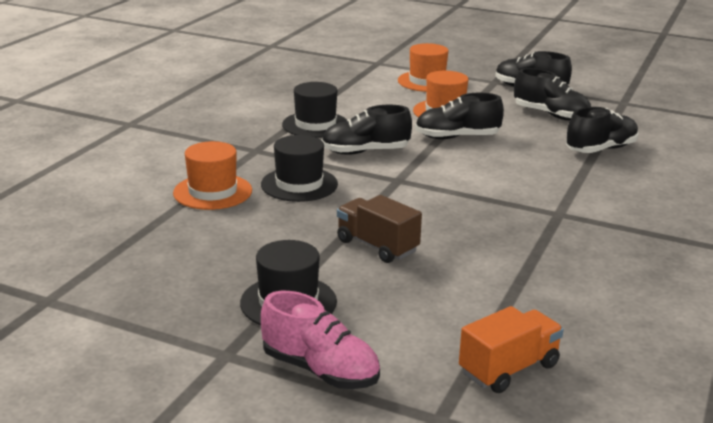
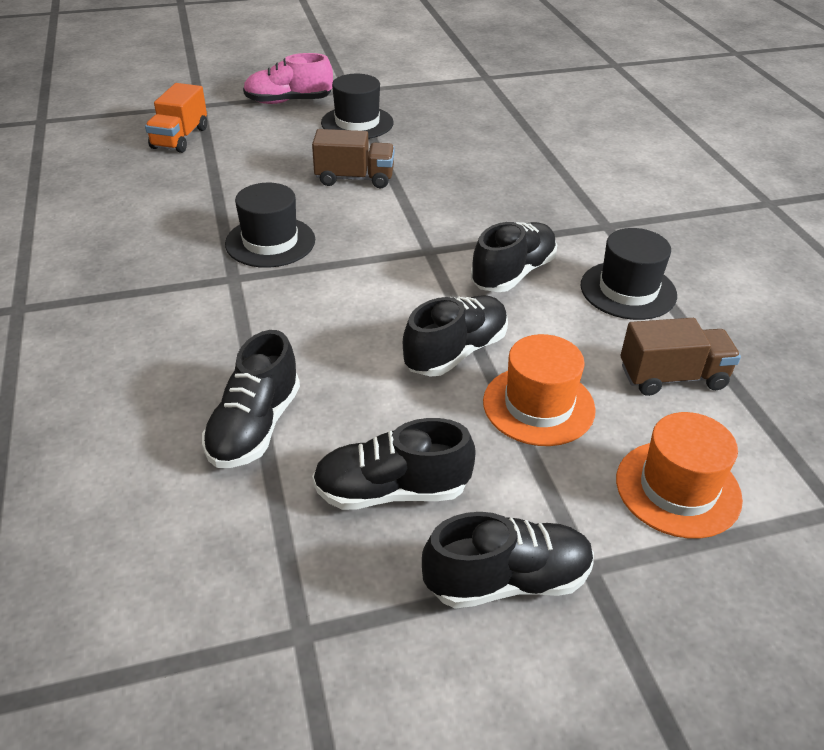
camera: 140 degrees right, 15 degrees up
orange hat [173,141,252,210] -> none
black hat [261,135,338,202] -> black hat moved to [225,183,315,268]
none -> brown truck [621,318,741,396]

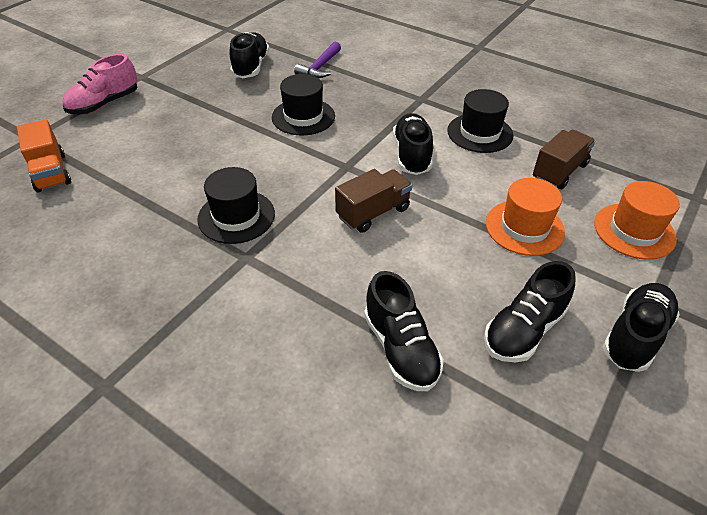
camera: 40 degrees left, 5 degrees up
brown truck [312,129,395,188] -> brown truck moved to [335,169,412,233]
black hat [321,74,393,139] -> black hat moved to [272,74,335,136]
black shoe [403,295,508,377] -> black shoe moved to [229,32,269,78]
none -> purple hammer [294,42,341,78]

